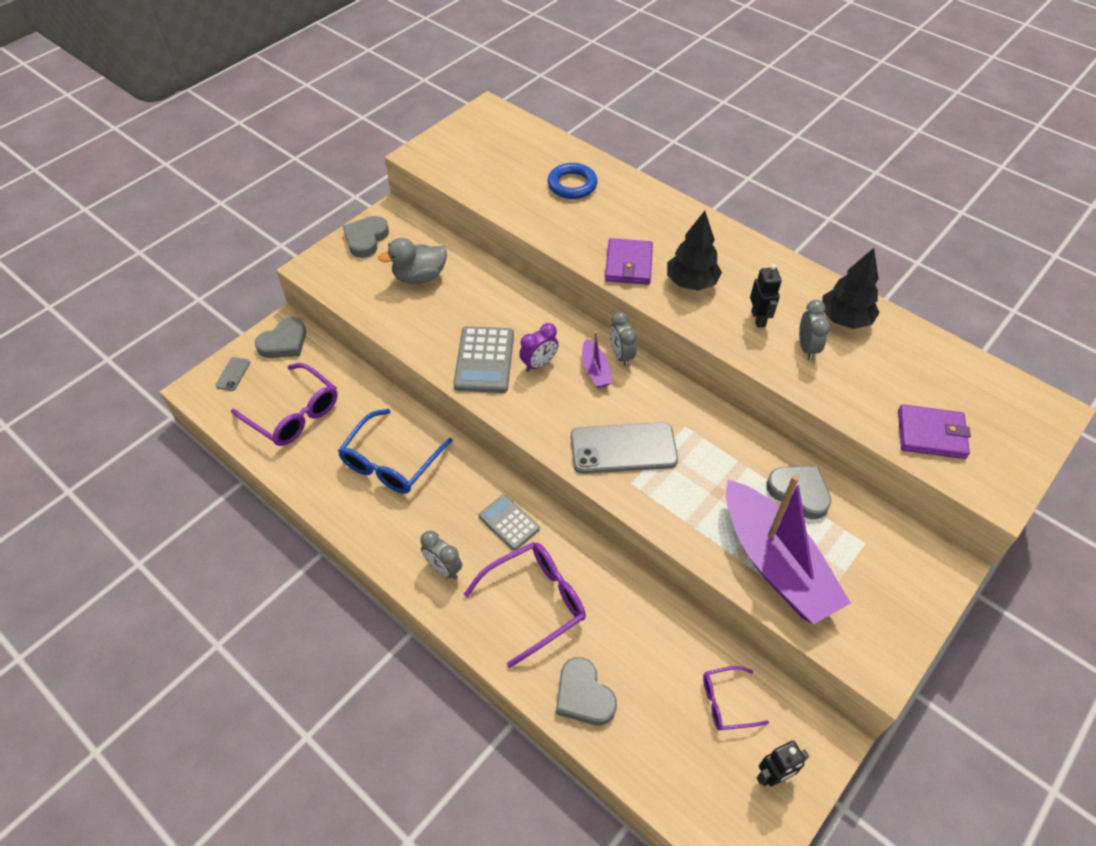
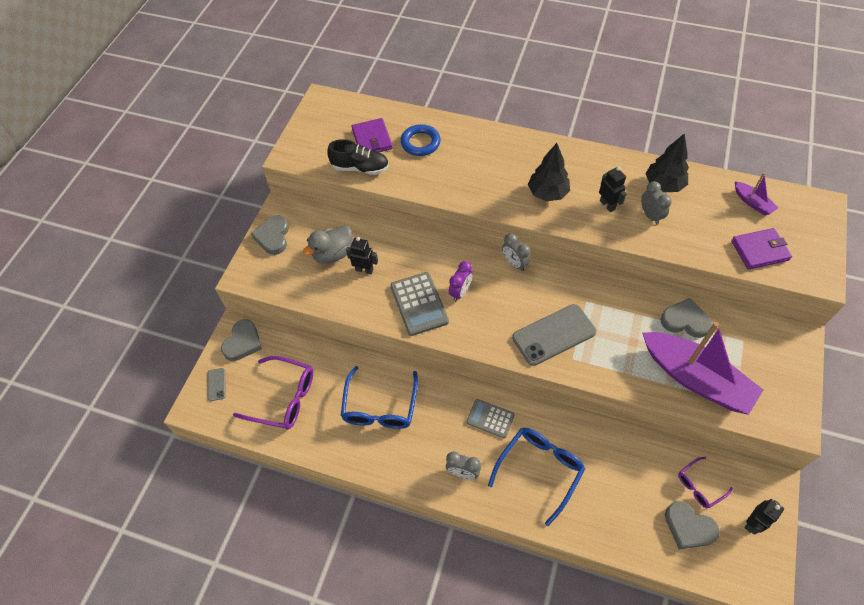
camera: 20 degrees left, 5 degrees up
purple glasses [464,542,586,668] -> blue glasses [488,428,585,526]
grey heart [556,657,617,725] -> grey heart moved to [665,501,720,549]
purple boat [582,331,612,388] -> purple boat moved to [735,173,779,215]
purple wallet [605,238,653,285] -> purple wallet moved to [352,118,393,152]
none -> black shoe [327,139,389,175]
none -> black robot [346,237,378,274]

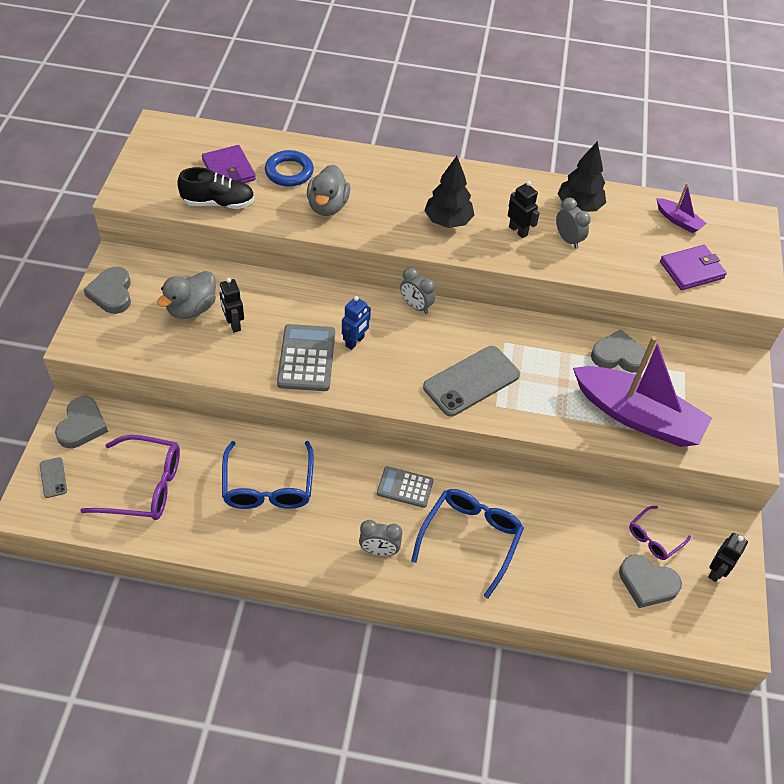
camera: 15 degrees left, 5 degrees down
black robot [346,237,378,274] -> black robot turned 120 degrees counterclockwise [219,278,244,332]
grey calculator [390,272,449,336] -> grey calculator turned 150 degrees counterclockwise [277,324,335,391]
purple clock [449,261,472,302] -> blue robot [342,296,371,350]
none -> grey duck [307,164,350,216]

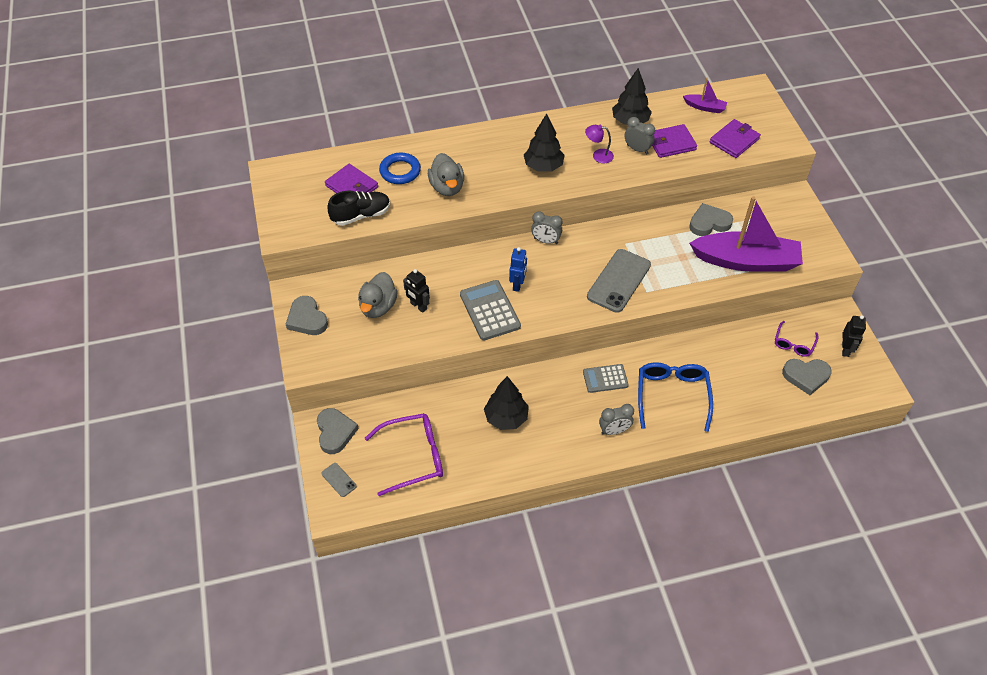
camera: 20 degrees left, 0 degrees up
blue glasses [222,441,314,509] -> black tree [484,376,529,430]
black robot [508,181,540,238] -> purple lamp [585,125,614,163]
none -> purple wallet [652,124,697,158]

